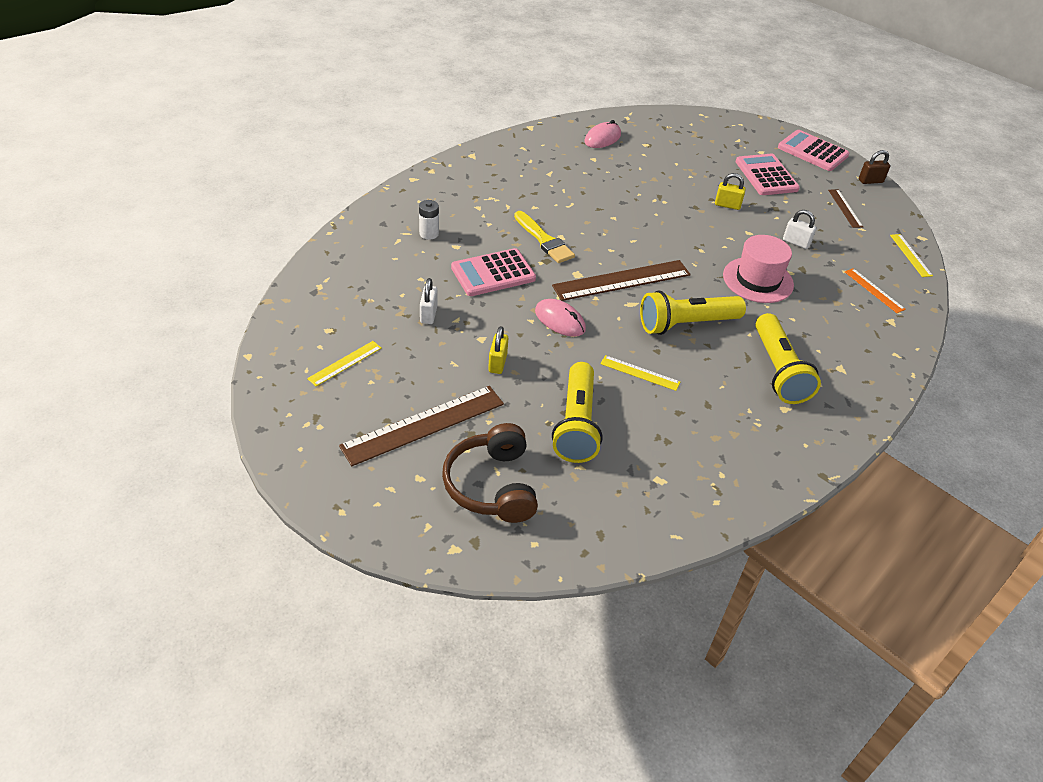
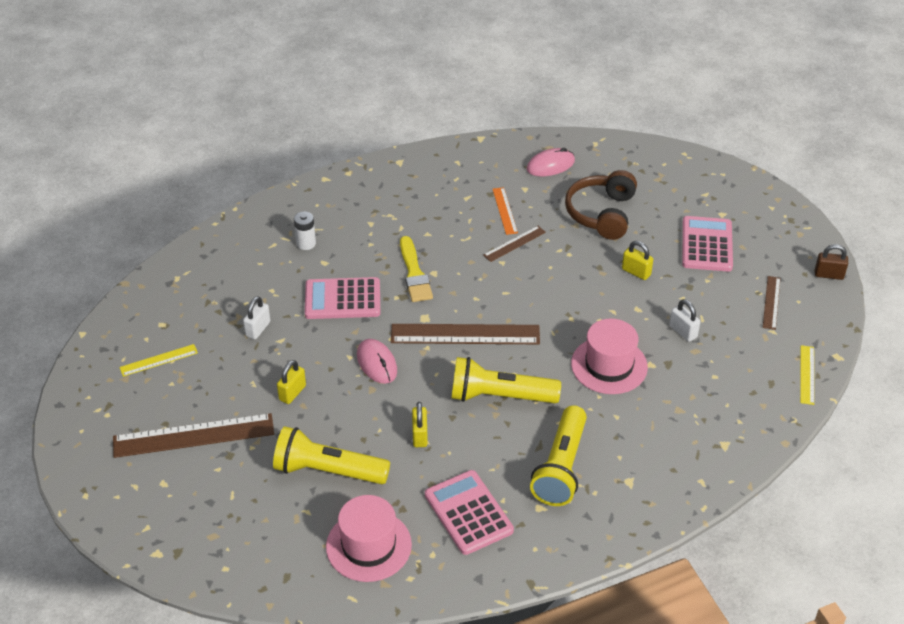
camera: 25 degrees right, 0 degrees up
brown headphones [442,423,538,523] -> brown headphones moved to [565,170,637,240]
yellow flashlight [552,362,603,463] -> yellow flashlight turned 75 degrees clockwise [273,426,390,484]
yellow ruler [600,355,680,391] -> yellow padlock [412,402,428,447]
pink calculator [778,130,849,171] -> pink calculator moved to [425,470,514,555]
orange ruler [845,268,906,313] -> orange ruler moved to [493,187,518,235]
none -> pink hat [326,495,412,582]
none -> brown ruler [483,226,546,262]

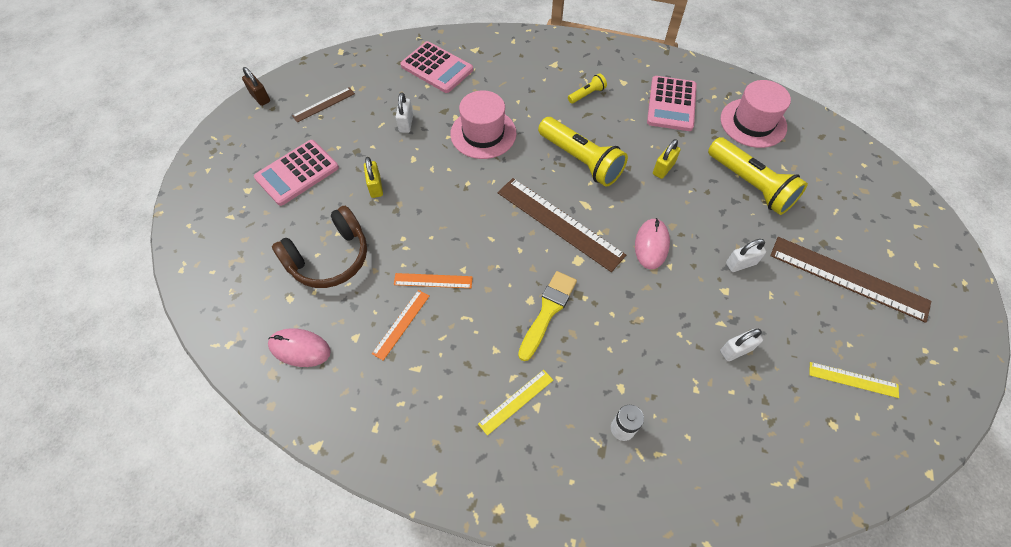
camera: 140 degrees left, 15 degrees up
yellow padlock [277,360,306,404] -> white padlock [726,239,766,272]
pink calculator [305,277,380,319] -> pink calculator moved to [400,41,473,93]
brown ruler [483,226,546,262] -> orange ruler [394,273,473,288]
yellow flashlight [530,405,587,506] -> yellow flashlight [568,73,607,104], size x0.46
yellow ruler [800,345,814,405] -> yellow ruler moved to [478,370,553,436]

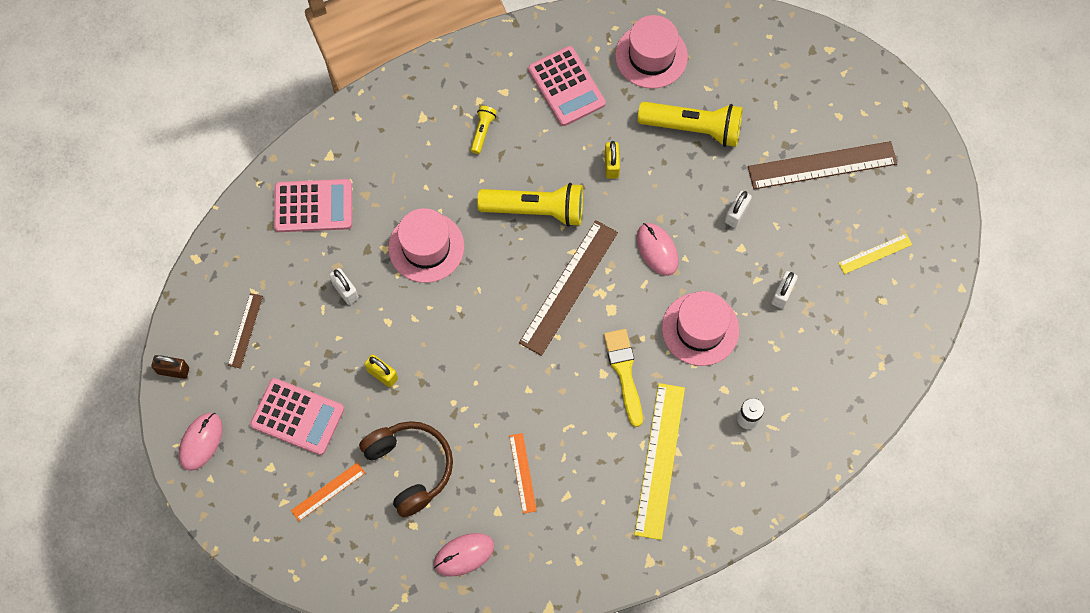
camera: 40 degrees left, 10 degrees up
pink calculator [254,140,339,206] -> pink calculator turned 75 degrees counterclockwise [250,378,344,455]
brown headphones [272,206,367,288] -> brown headphones turned 45 degrees counterclockwise [359,421,453,518]
orange ruler [394,273,473,288] -> orange ruler moved to [291,462,365,521]
yellow ruler [478,370,553,436] -> yellow ruler [634,383,685,540], size x1.96
brown ruler [498,178,626,272] -> brown ruler turned 60 degrees counterclockwise [519,220,618,356]
none -> pink mouse [179,413,223,471]
none -> pink hat [662,291,739,366]

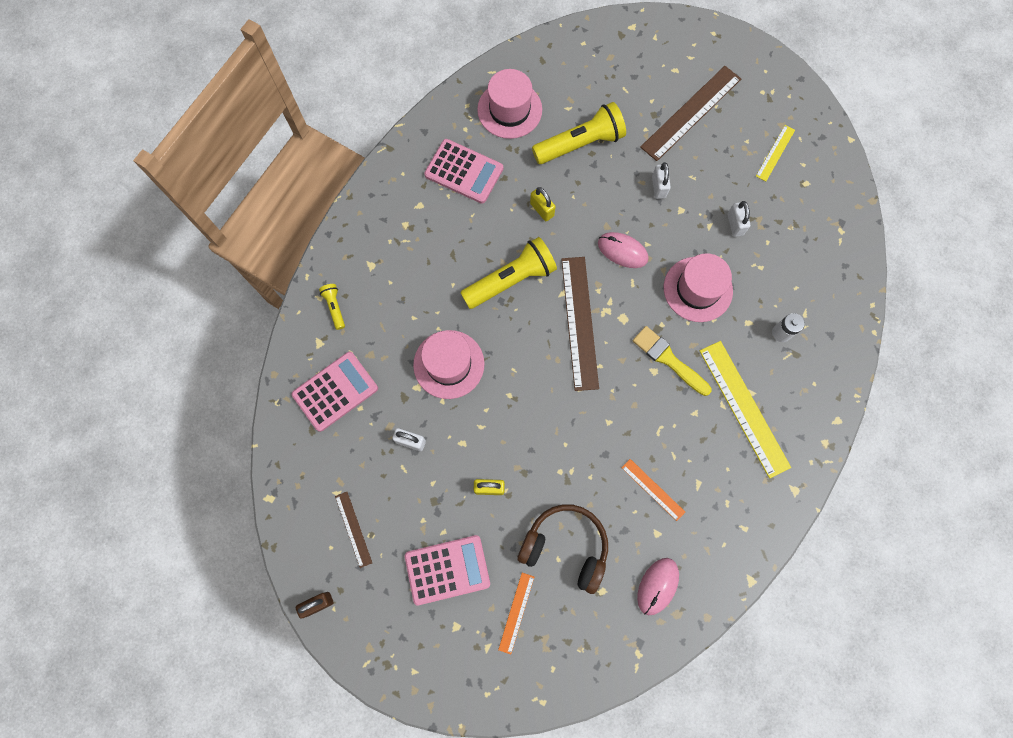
camera: 35 degrees left, 5 degrees up
pink mouse [179,413,223,471] -> none
yellow flashlight [470,106,497,154] -> yellow flashlight moved to [319,284,345,330]

